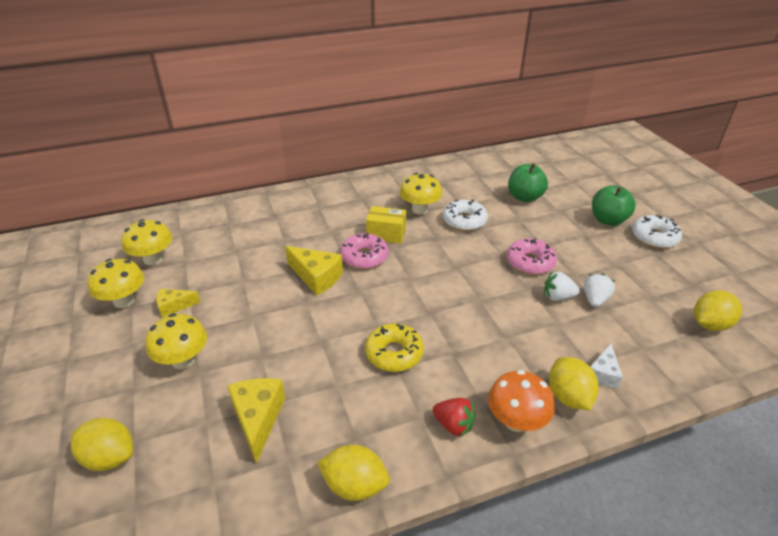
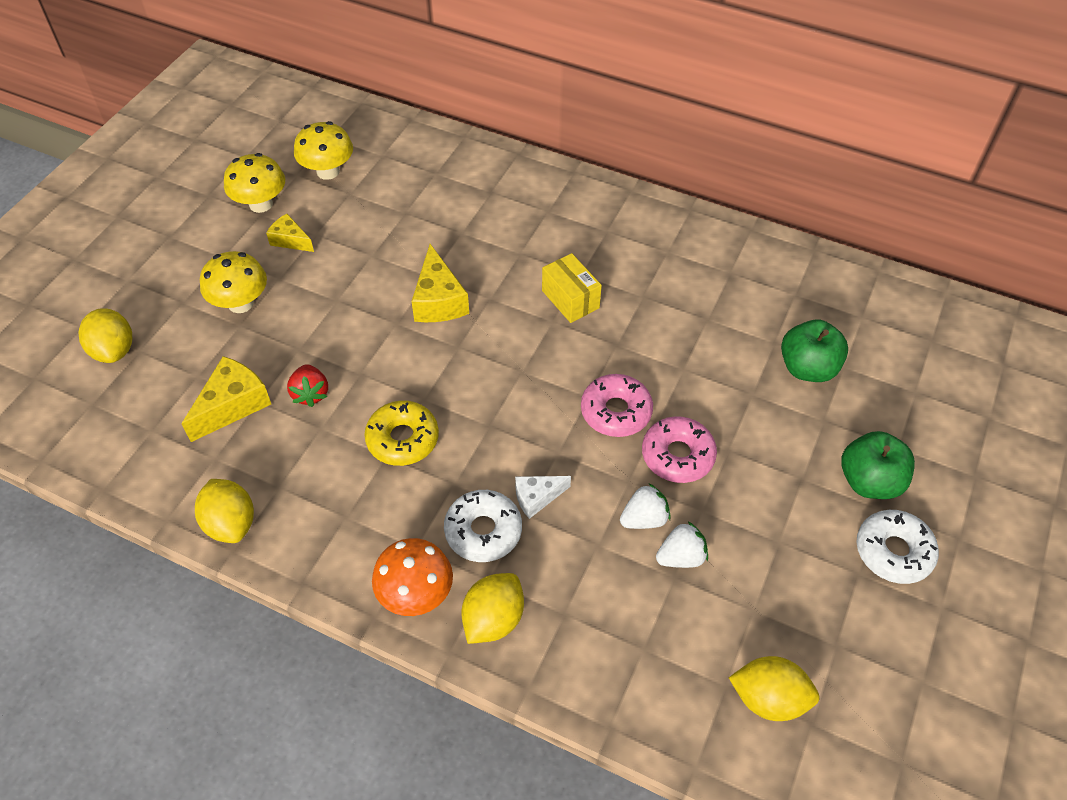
camera: 45 degrees right, 15 degrees up
pink donut [340,233,388,269] -> pink donut moved to [581,374,653,437]
yellow mushroom [400,173,442,214] -> none
red strawberry [433,398,476,437] -> red strawberry moved to [287,364,328,407]
white donut [443,199,488,231] -> white donut moved to [444,490,522,562]
white strawberry [544,272,580,301] -> white strawberry turned 105 degrees clockwise [620,483,671,529]
white cheese [590,344,623,388] -> white cheese moved to [515,476,571,519]

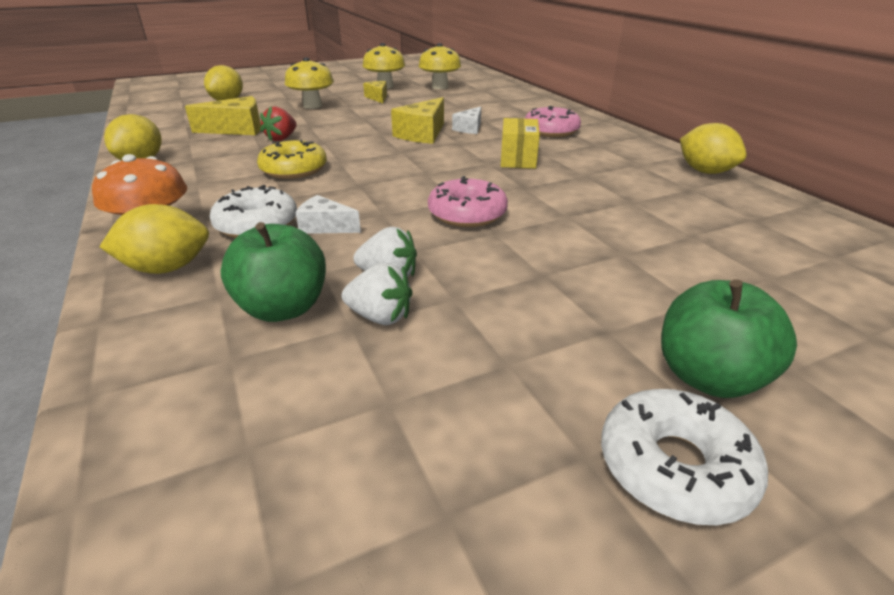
camera: 40 degrees right, 20 degrees down
pink donut [642,416,717,483] -> pink donut moved to [524,106,581,137]
yellow lemon [729,656,820,721] -> yellow lemon moved to [680,123,747,174]
green apple [781,320,848,382] -> green apple moved to [221,222,326,322]
none -> white cheese [452,107,481,134]

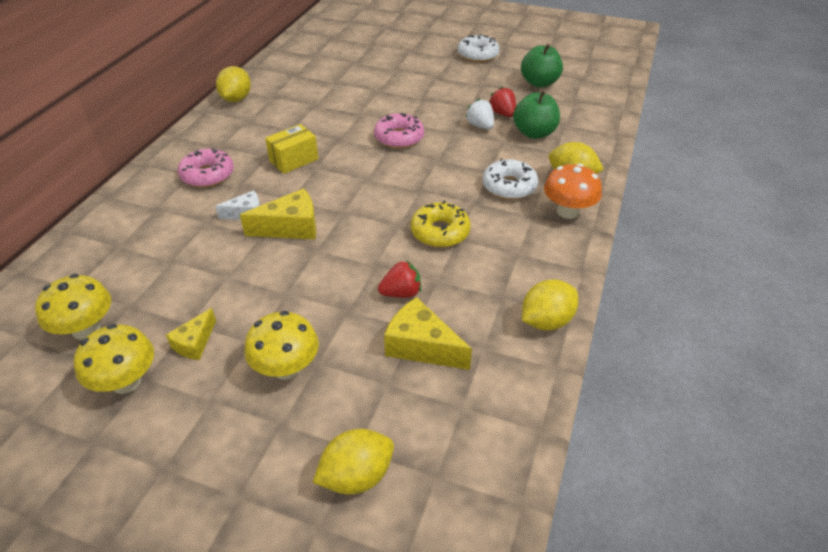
camera: 135 degrees left, 10 degrees up
white cheese [295,195,361,234] -> none
white strawberry [341,263,413,325] -> red strawberry [489,86,516,117]
green apple [661,279,797,398] -> green apple moved to [521,44,563,87]

